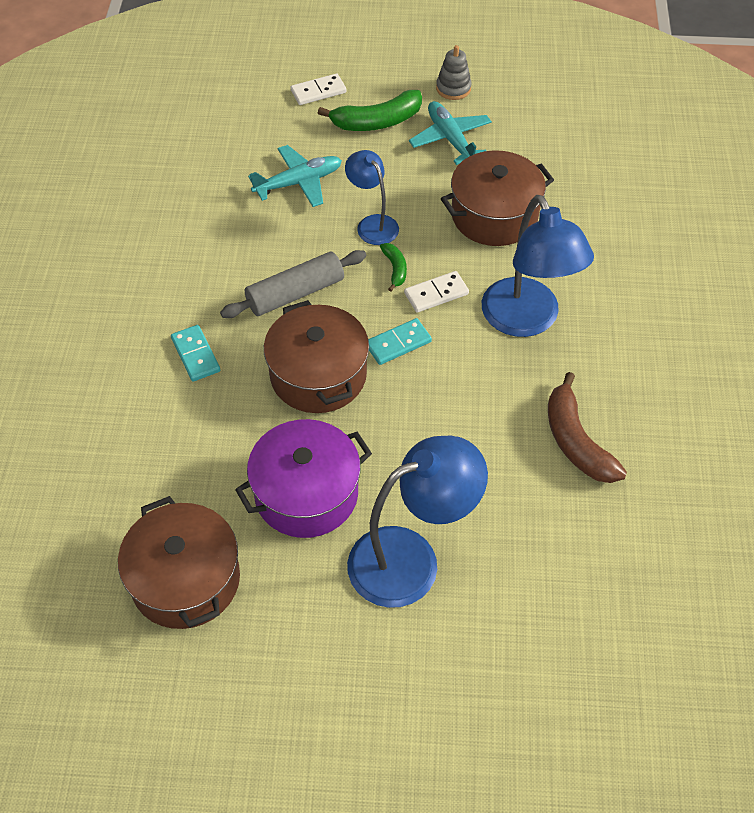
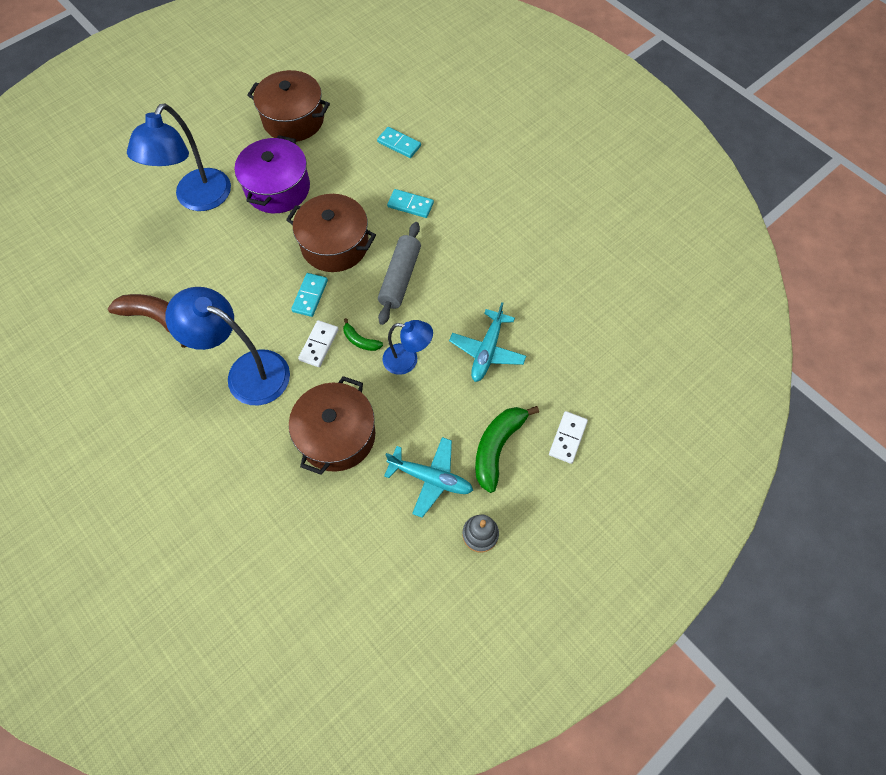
camera: 135 degrees right, 10 degrees up
none -> turquoise domino [377,127,421,158]

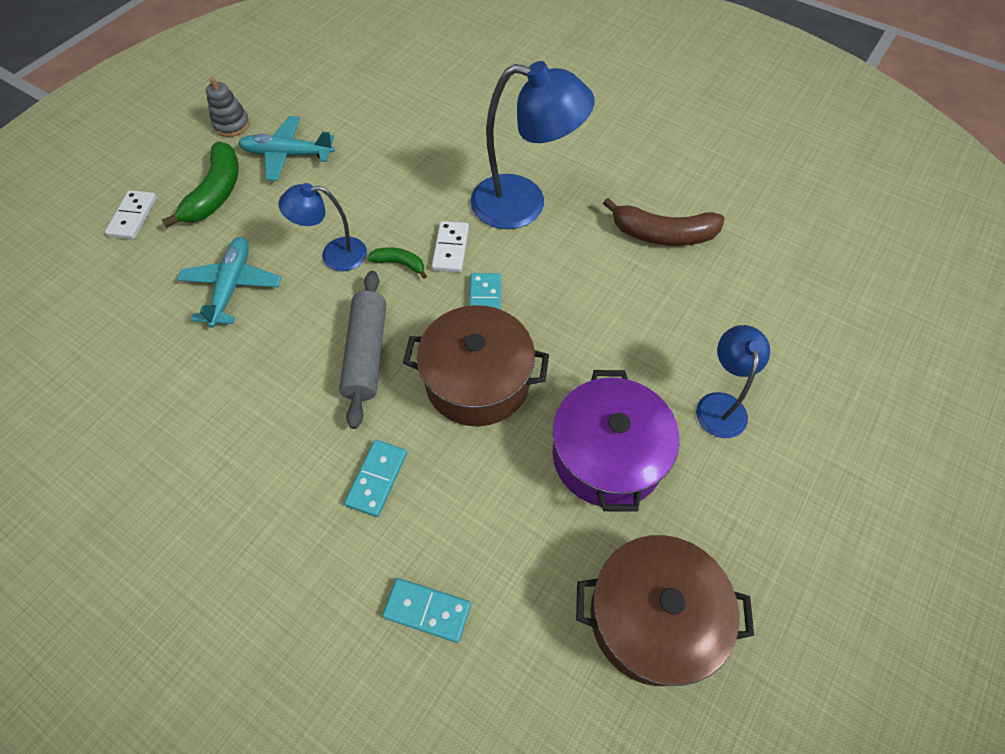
camera: 165 degrees right, 5 degrees down
blue lamp [127,103,231,211] -> blue lamp [696,325,770,438], size x0.57
brown pot [289,376,375,475] -> none
turquoise domino [387,189,434,218] -> turquoise domino turned 75 degrees counterclockwise [344,440,407,517]

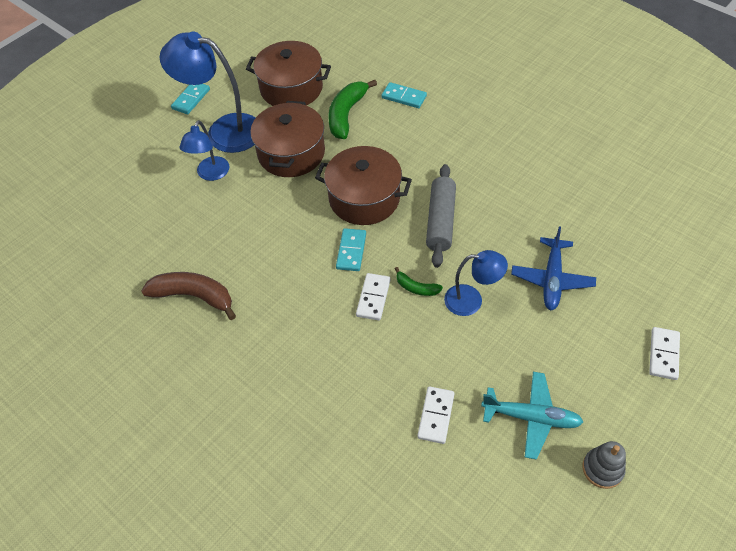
camera: 170 degrees left, 5 degrees down
green banana [162,142,239,228] -> green banana moved to [328,80,377,139]
turquoise plane [177,237,281,328] -> blue plane [511,227,596,310]
turquoise domino [344,440,407,517] -> turquoise domino moved to [171,84,210,114]
blue lamp [470,61,595,229] -> blue lamp moved to [159,32,256,153]
purple pot [552,370,679,512] -> brown pot [250,101,325,177]
none -> white domino [417,386,455,444]

